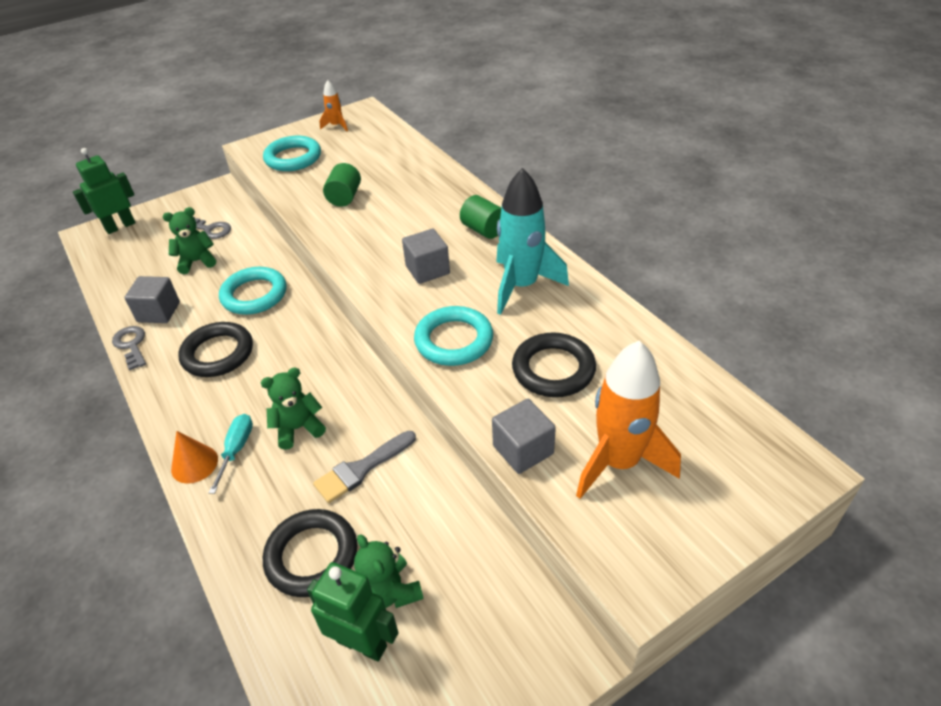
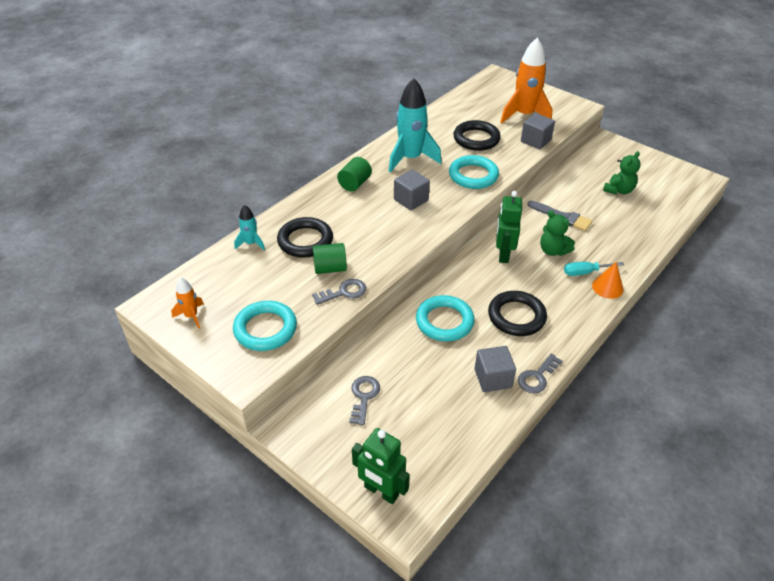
camera: 110 degrees left, 0 degrees up
green teddy bear [163,207,216,274] -> none
black ring [263,509,357,597] -> black ring moved to [277,217,333,258]
green robot [307,562,399,662] -> green robot moved to [496,191,522,263]
none -> turquoise rocket [234,205,265,250]
none -> grey key [312,279,366,305]

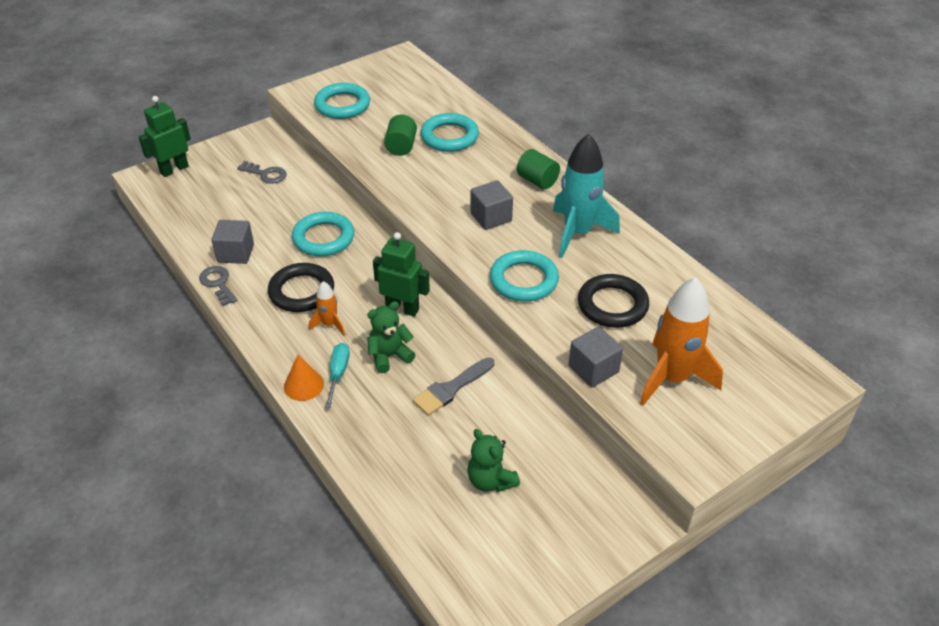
camera: 105 degrees right, 0 degrees up
orange rocket [171,277,204,328] -> orange rocket moved to [309,281,345,335]
turquoise rocket [234,205,265,250] -> none
black ring [277,217,333,258] -> turquoise ring [421,113,479,152]
grey key [312,279,366,305] -> none

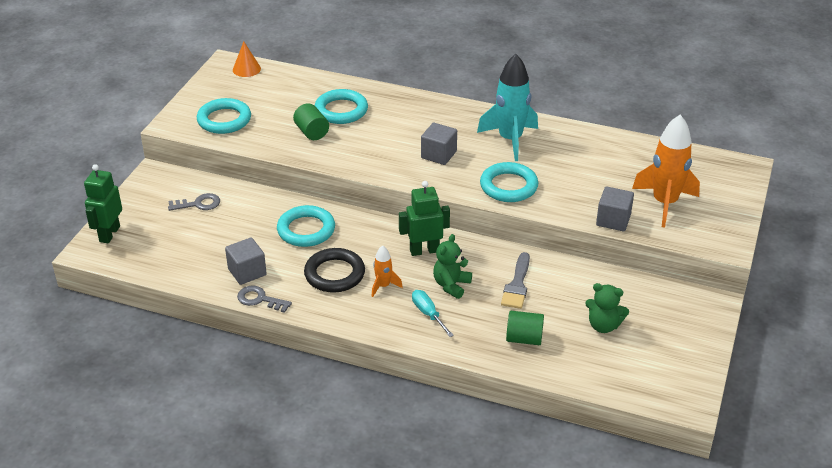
camera: 35 degrees left, 5 degrees down
orange cone [284,355,324,401] -> orange cone moved to [233,42,261,77]
green cylinder [517,149,560,189] -> green cylinder moved to [506,311,544,345]
black ring [578,274,649,328] -> none

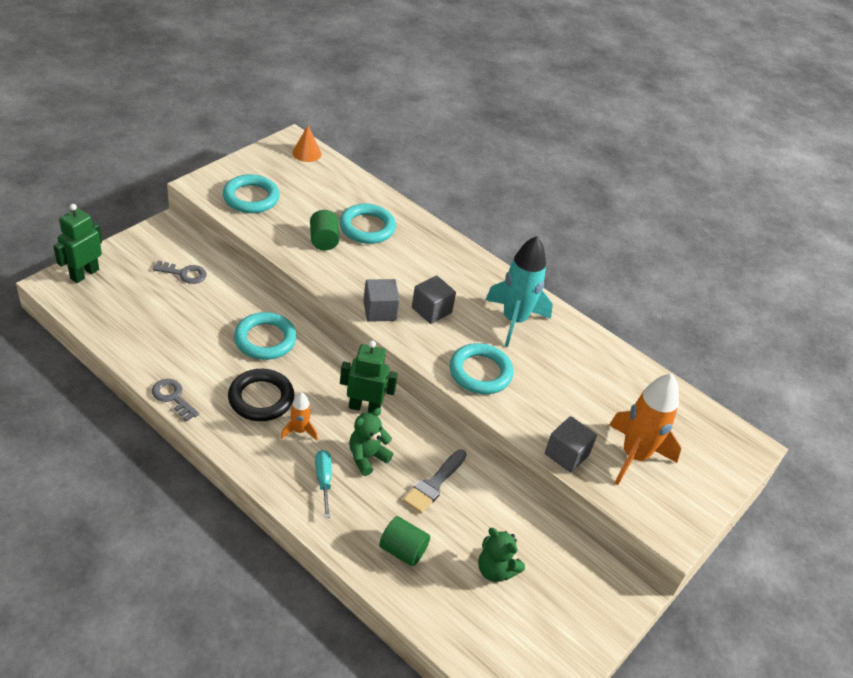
camera: 15 degrees right, 5 degrees up
grey cube [225,237,267,285] -> grey cube moved to [363,279,400,322]

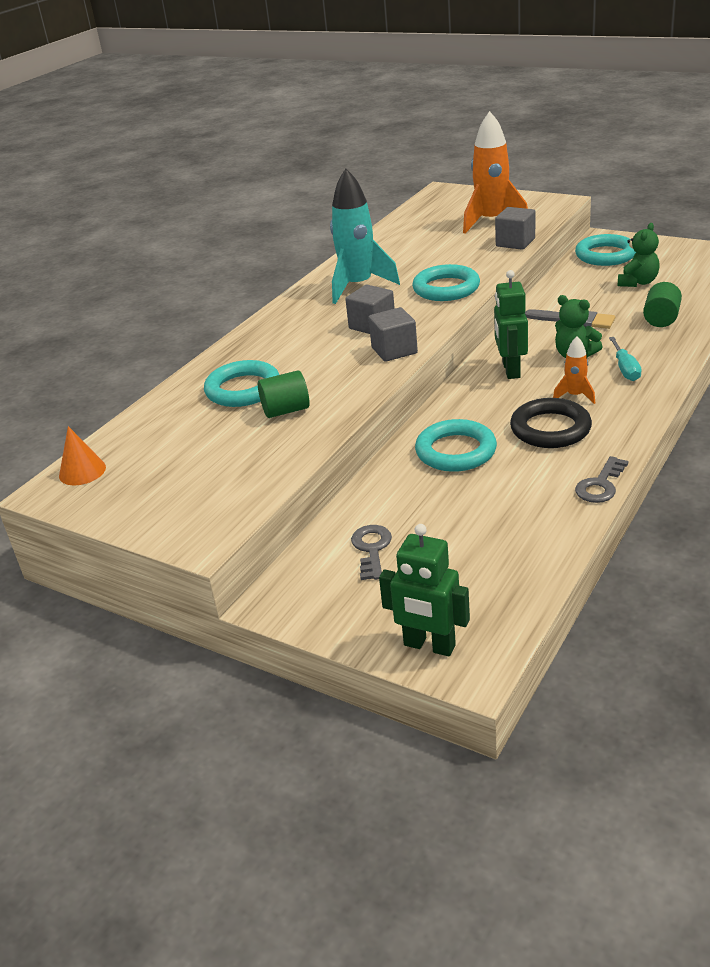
camera: 90 degrees left, 10 degrees down
turquoise ring [223,174,280,213] -> turquoise ring moved to [575,234,636,266]
turquoise screwdriver [315,450,332,518] -> turquoise screwdriver turned 75 degrees counterclockwise [609,337,642,381]

